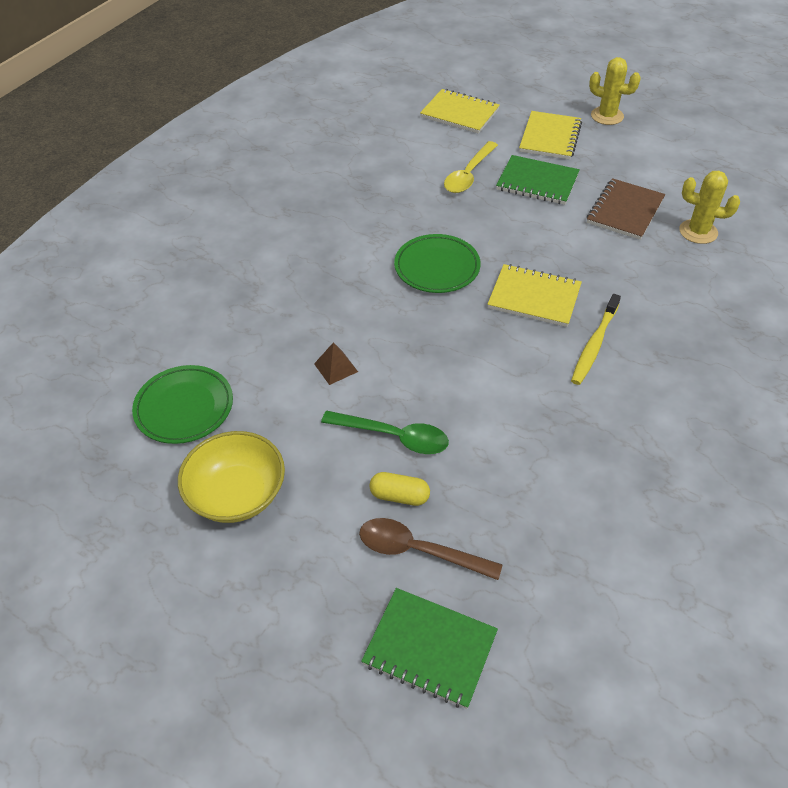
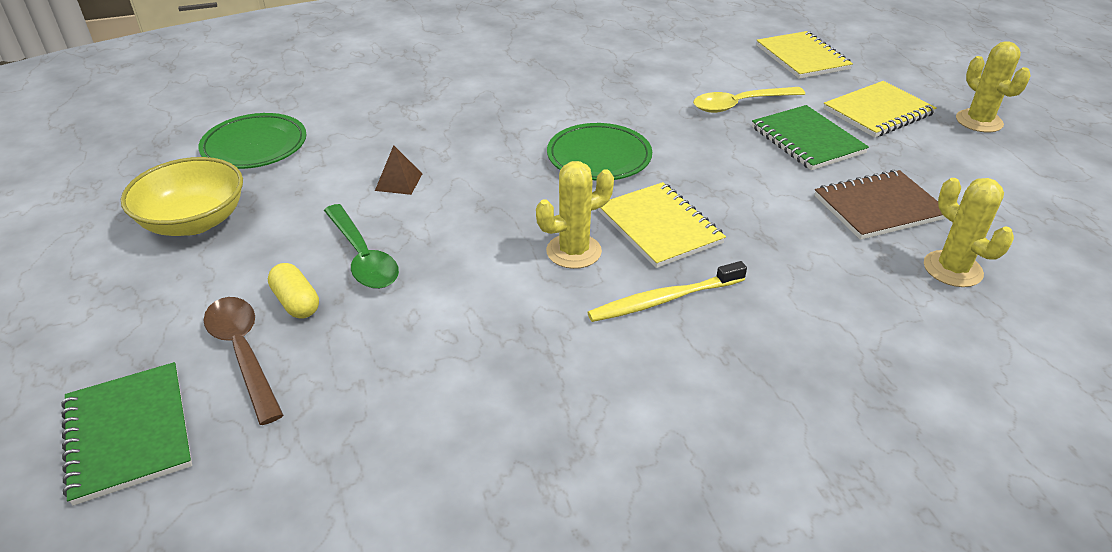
camera: 40 degrees right, 10 degrees down
none -> yellow cactus [536,161,614,269]

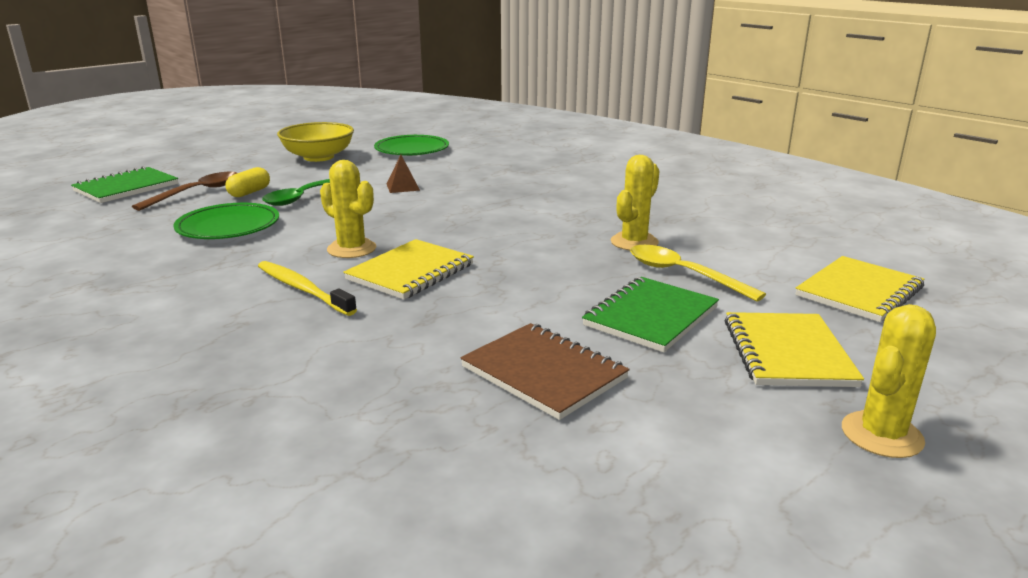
camera: 65 degrees right, 15 degrees down
green plate [547,123,652,181] -> green plate moved to [173,203,279,239]
yellow notebook [823,81,937,138] -> yellow notebook turned 60 degrees clockwise [725,312,864,387]
yellow cactus [924,178,1014,287] -> yellow cactus moved to [611,155,660,251]

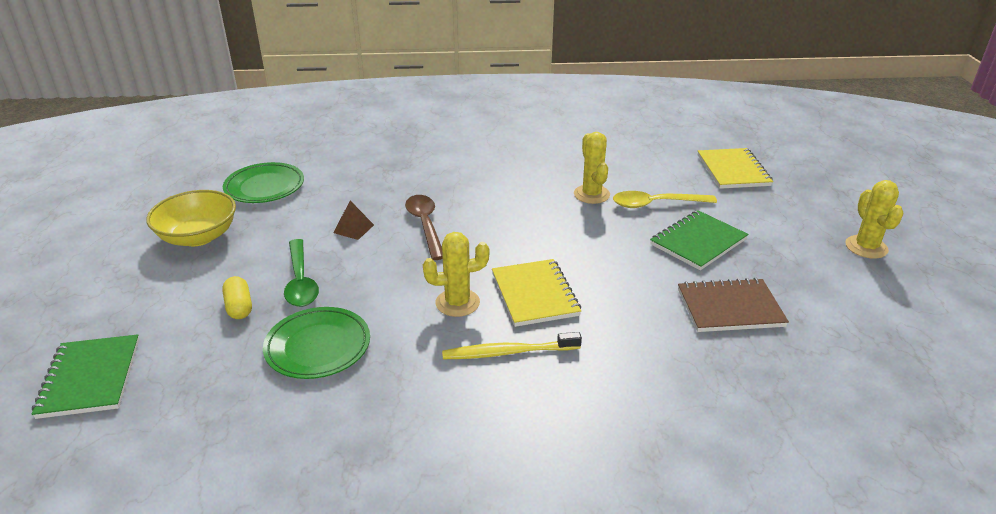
camera: 50 degrees left, 10 degrees up
brown spoon [132,172,237,211] -> brown spoon moved to [405,195,443,260]
green notebook [582,277,719,352] -> green notebook turned 60 degrees clockwise [650,210,748,270]
yellow notebook [725,312,864,387] -> none

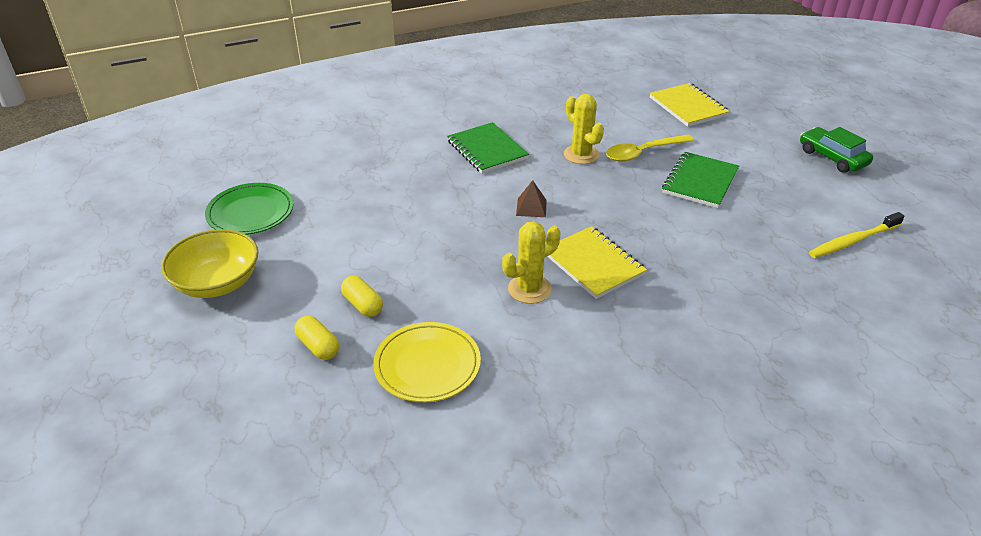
camera: 20 degrees left, 5 degrees up
green notebook [31,334,139,419] -> green notebook moved to [447,122,529,174]
green plate [263,307,370,379] -> yellow plate [373,322,481,402]
green spoon [284,239,319,307] -> yellow capsule [341,276,383,317]
brown pyramid [333,201,374,240] -> brown pyramid moved to [516,180,547,217]
brown spoon [405,195,443,260] -> none
yellow toothbrush [442,332,582,359] -> yellow toothbrush moved to [809,212,905,258]
brown notebook [678,278,789,332] -> none
yellow cactus [845,180,904,259] -> green car [800,127,873,173]

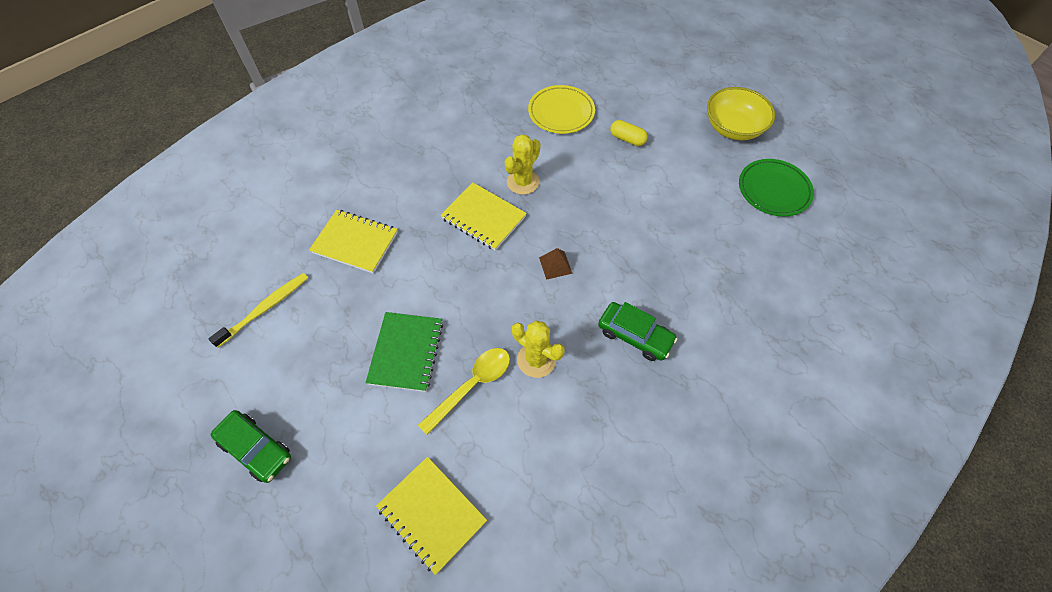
camera: 160 degrees right, 20 degrees up
yellow capsule [295,316,339,360] -> none
green notebook [447,122,529,174] -> green car [598,302,677,361]
none -> yellow notebook [309,210,398,273]

